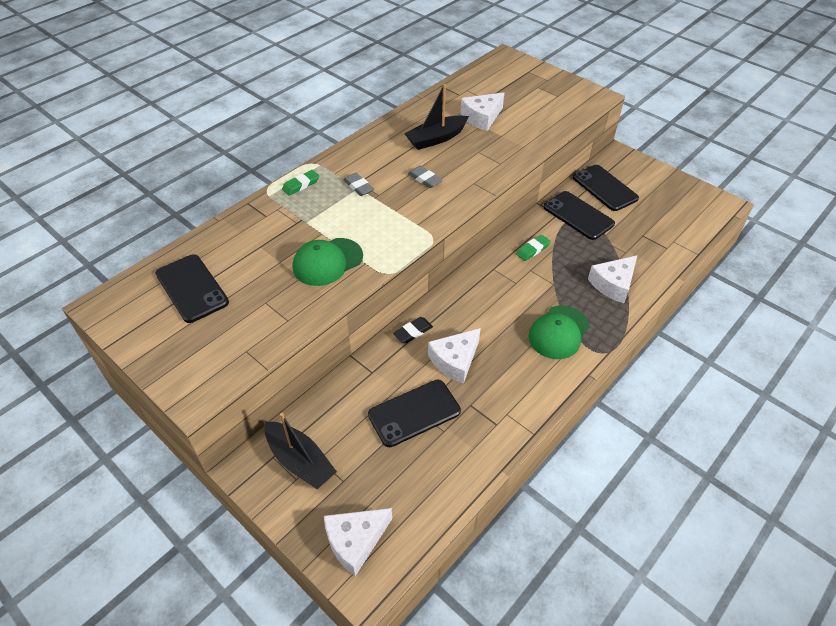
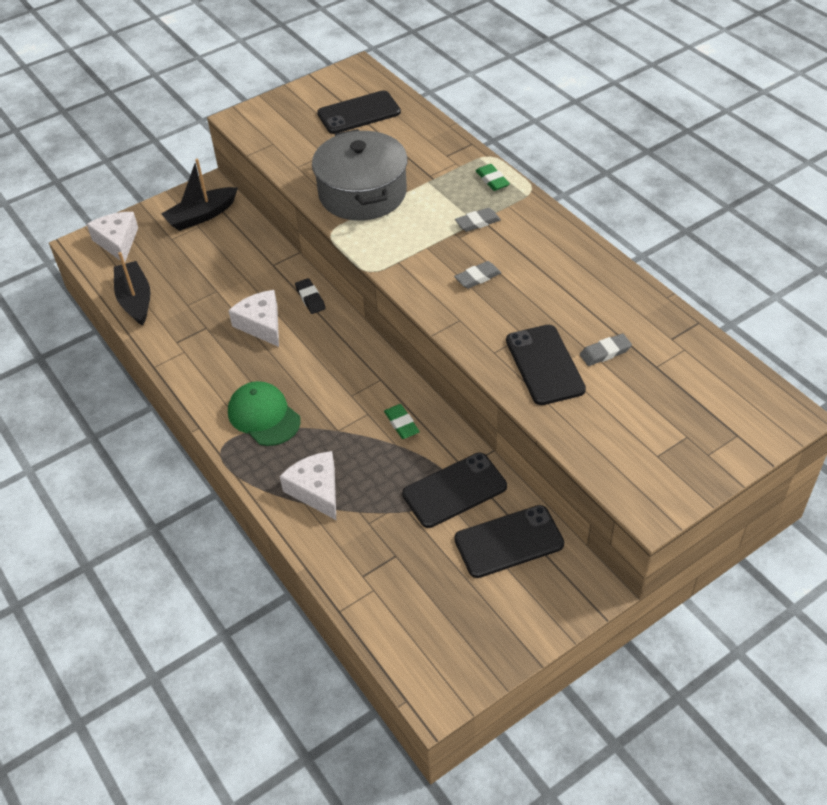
camera: 105 degrees right, 0 degrees up
green cap [293,238,363,286] -> grey pot [312,129,408,221]
black phone [368,379,461,447] -> black phone moved to [506,325,586,405]
black boat [404,84,469,150] -> black boat moved to [114,252,151,326]
white cheese [460,92,504,131] -> grey eraser [580,334,632,366]

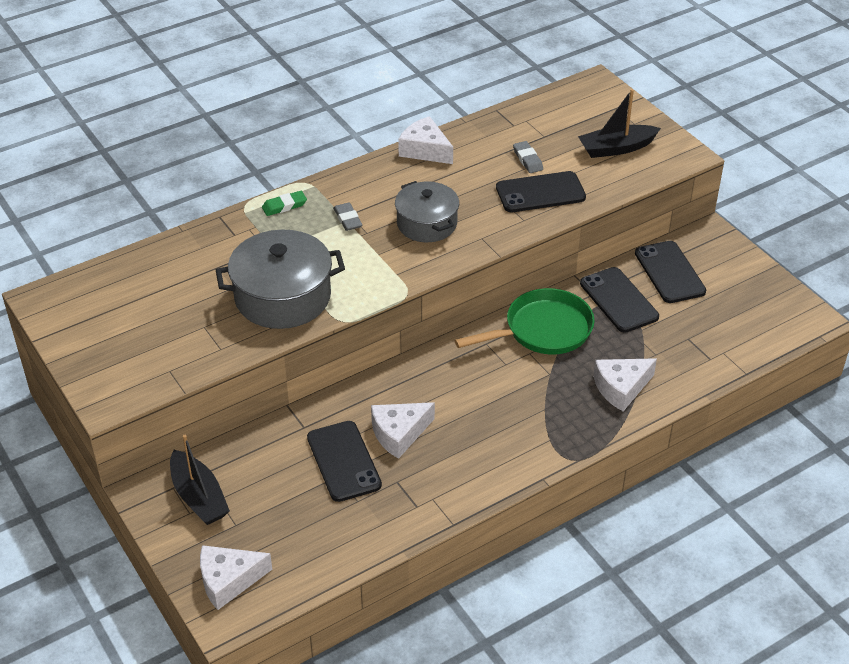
camera: 90 degrees left, 5 degrees down
black boat [114,252,151,326] -> black boat moved to [578,89,661,158]
green cap [228,381,301,446] -> none
black eraser [295,278,326,314] -> none
black phone [317,90,401,134] -> black phone moved to [307,421,382,502]
green eraser [384,404,420,439] -> green pan [455,288,595,354]
grey eraser [454,261,501,289] -> grey pot [395,181,459,242]
none -> white cheese [398,116,453,164]

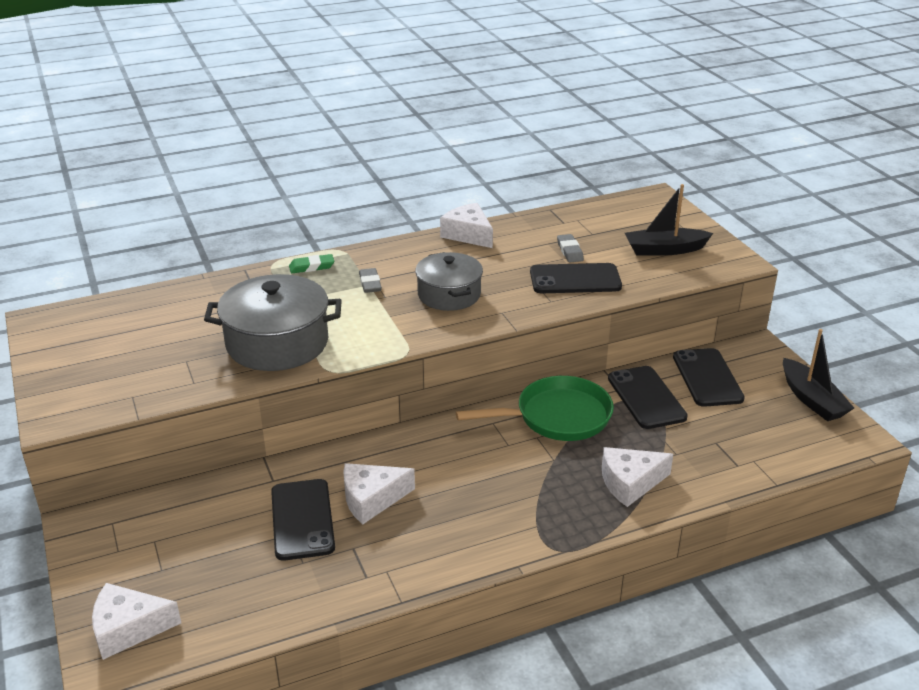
camera: 10 degrees right, 10 degrees down
black boat [170,435,230,525] -> black boat moved to [783,329,854,421]

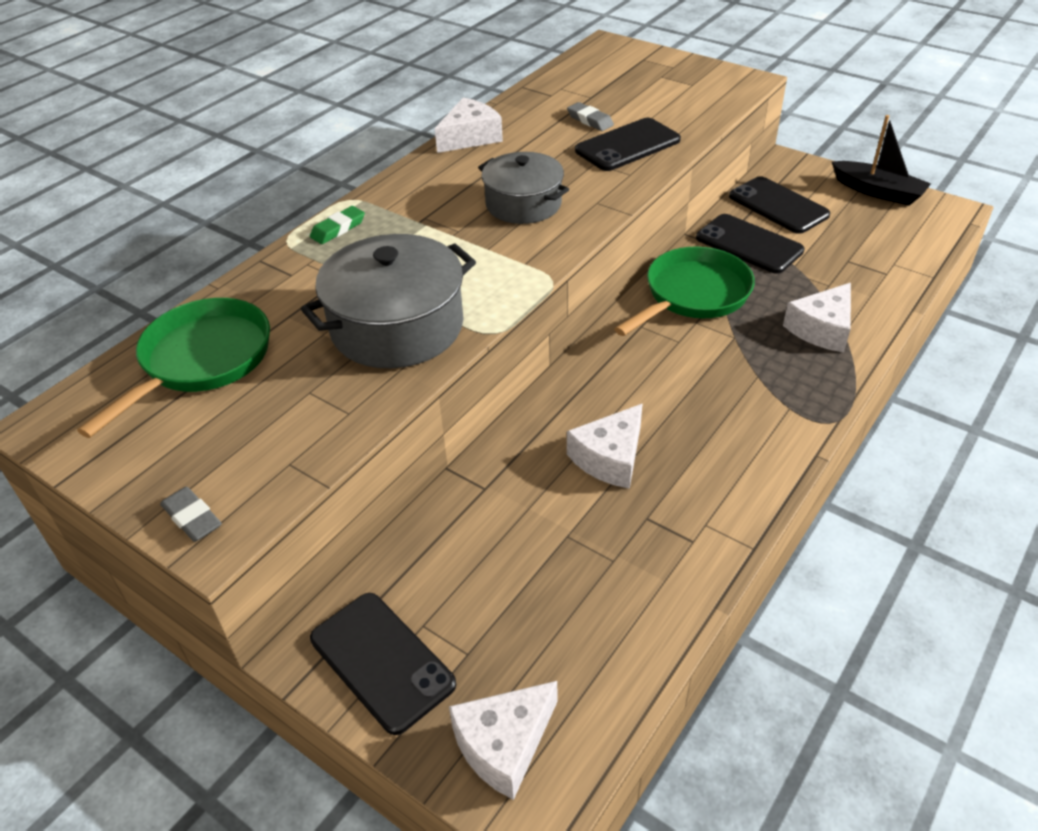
camera: 30 degrees left, 10 degrees up
black phone [271,479,335,561] -> black phone moved to [310,593,456,735]
grey eraser [359,268,382,293] -> grey eraser moved to [160,486,222,542]
white cheese [440,203,493,248] -> white cheese turned 120 degrees clockwise [435,98,503,153]
black boat [625,184,713,256] -> none
none -> green pan [77,298,270,438]

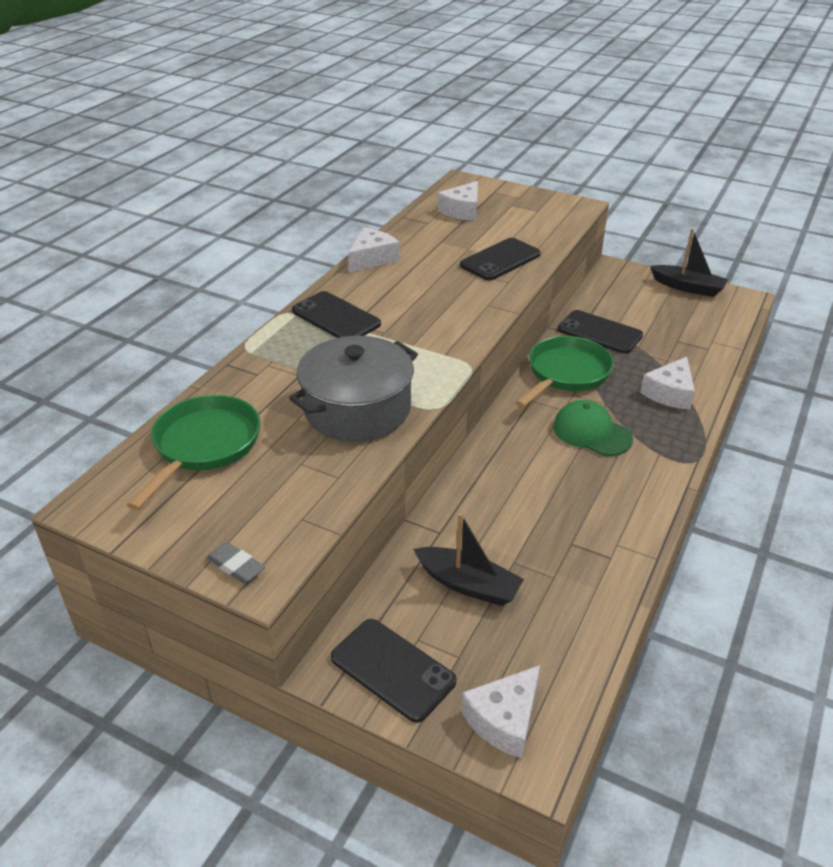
camera: 10 degrees left, 5 degrees down
green eraser [310,206,365,244] -> none
grey pot [478,152,569,224] -> none
grey eraser [567,102,614,131] -> none
white cheese [567,403,643,489] -> white cheese moved to [437,181,478,221]
black phone [729,176,830,234] -> black phone moved to [292,291,381,338]
none -> black boat [413,513,524,606]
none -> green cap [553,400,633,456]

